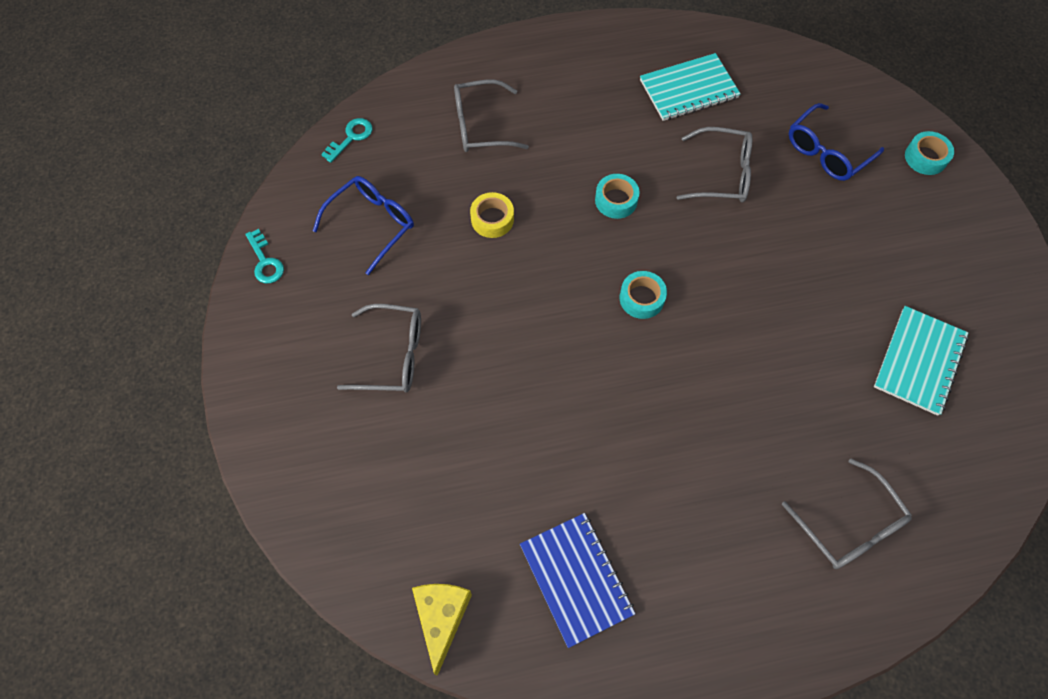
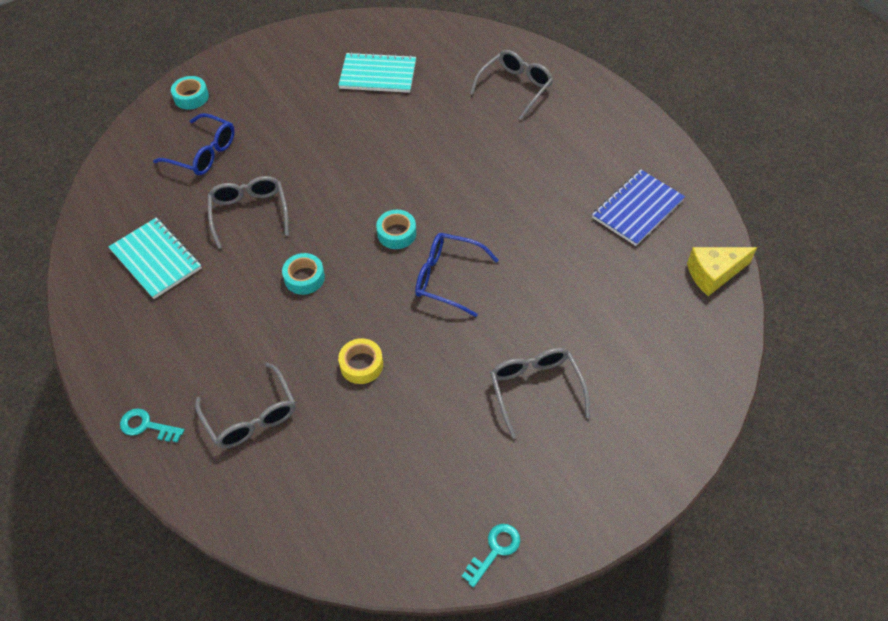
camera: 110 degrees left, 10 degrees down
blue glasses [313,176,414,275] -> blue glasses moved to [415,233,499,317]
turquoise key [321,118,372,163] -> turquoise key moved to [120,408,184,443]

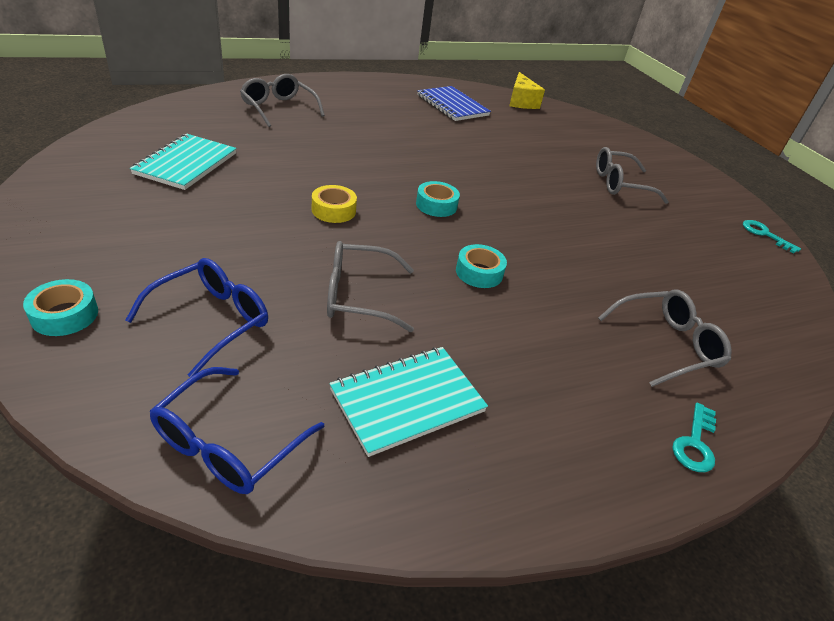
camera: 85 degrees left, 15 degrees down
yellow tape [338,338,383,384] -> yellow tape moved to [312,185,357,223]
blue glasses [415,233,499,317] -> blue glasses moved to [150,367,324,494]

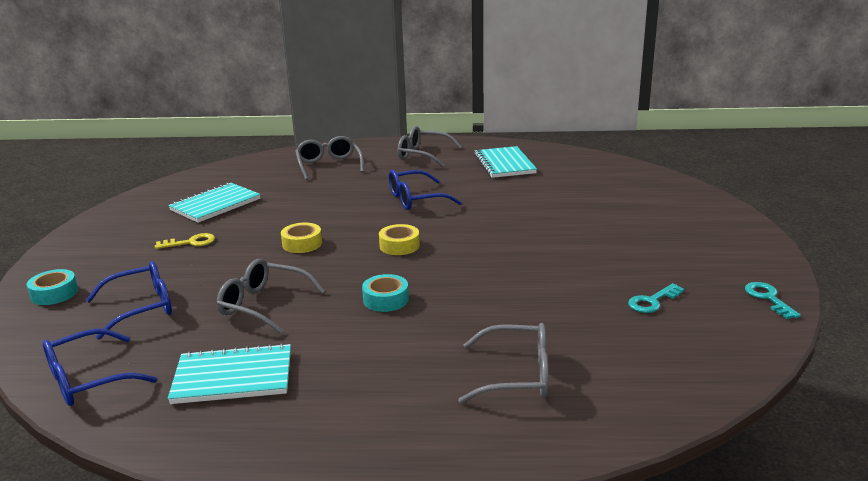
camera: 30 degrees right, 15 degrees down
turquoise tape [416,181,460,217] -> yellow tape [379,224,420,255]
blue notebook [417,86,491,121] -> turquoise notebook [474,146,537,178]
yellow cheese [509,72,545,109] -> none
grey glasses [596,147,669,204] -> grey glasses moved to [398,126,462,167]
turquoise key [672,403,716,472] -> turquoise key moved to [628,283,685,313]
none -> yellow key [155,233,215,249]
none -> blue glasses [389,170,462,210]

